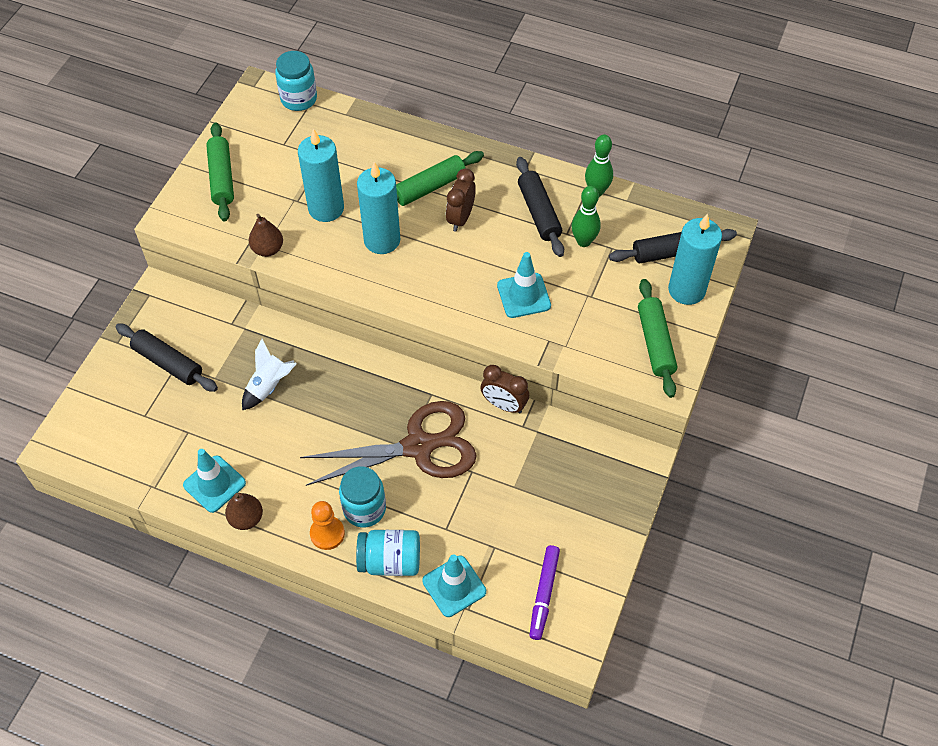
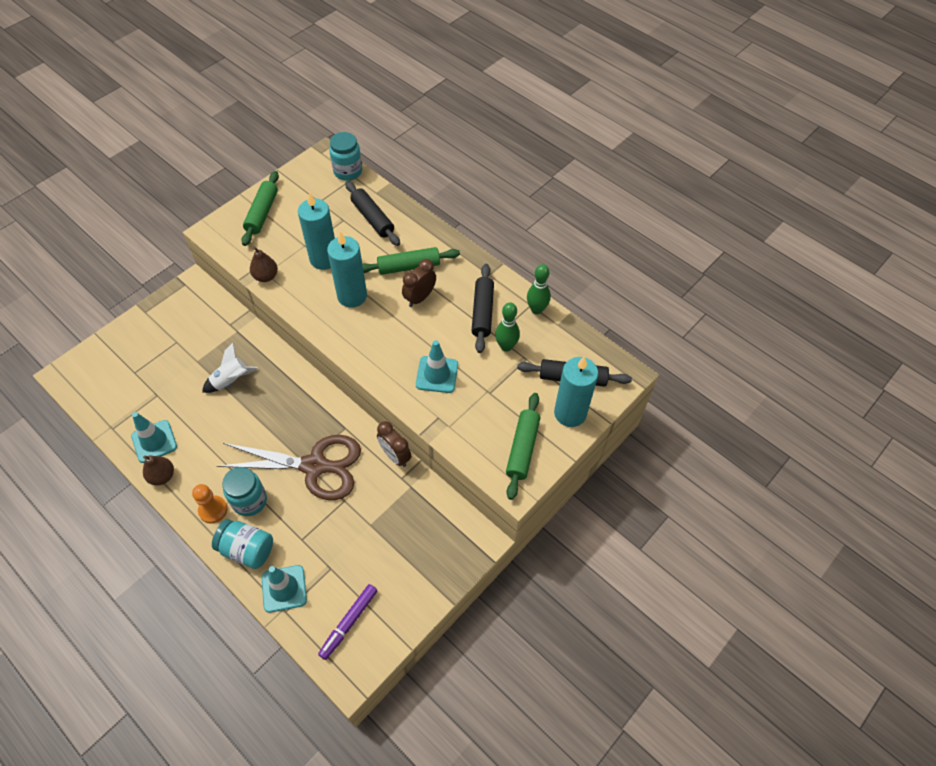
camera: 20 degrees right, 0 degrees up
black rolling pin [116,323,218,392] -> black rolling pin moved to [345,181,400,246]

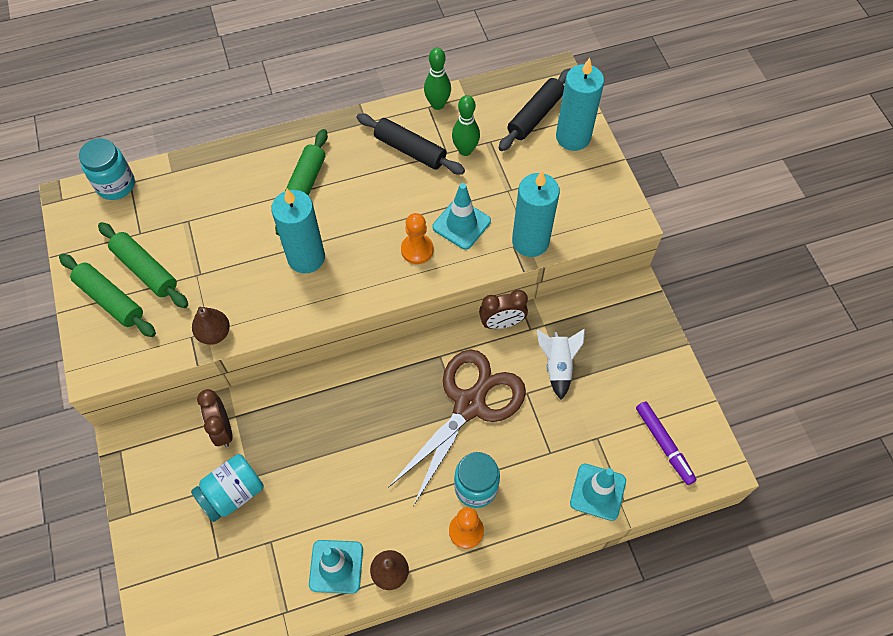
camera: 60 degrees left, 5 degrees up
white rocket [202,343,258,393] -> white rocket moved to [537,329,585,400]
turquoise jar [212,519,273,569] -> turquoise jar moved to [191,454,264,522]
turquoise candle [298,192,335,270] -> turquoise candle moved to [512,171,560,257]
black rolling pin [345,181,400,246] -> none
brown clock [402,259,436,307] -> brown clock moved to [197,389,233,447]
green rolling pin [506,393,540,500] -> green rolling pin moved to [98,222,188,308]
none -> orange pawn [401,213,434,264]

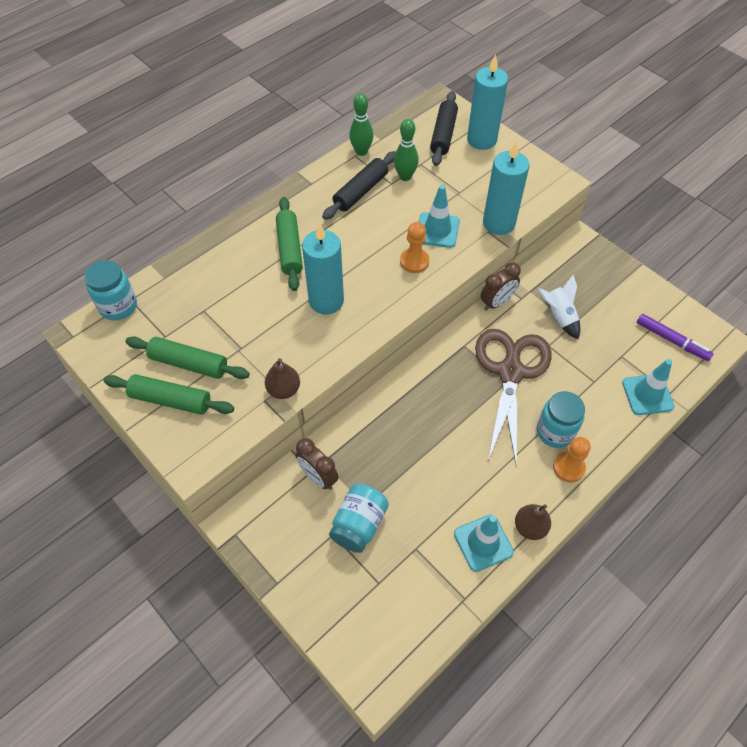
camera: 25 degrees left, 5 degrees down
black rolling pin [357,113,465,175] -> black rolling pin turned 60 degrees counterclockwise [322,151,396,220]

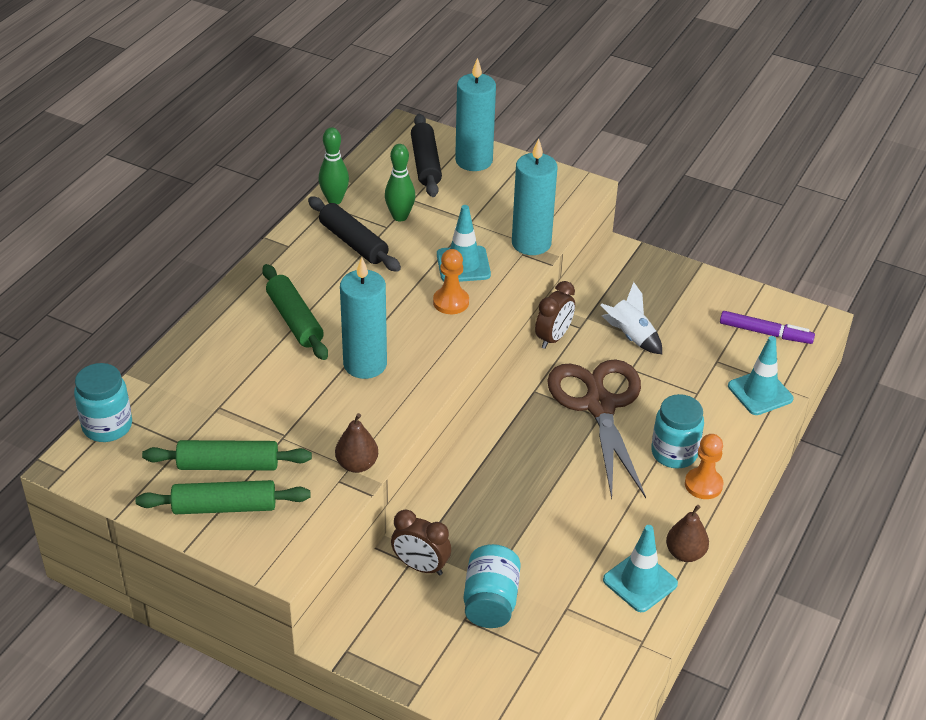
camera: 20 degrees left, 15 degrees down
black rolling pin [322,151,396,220] -> black rolling pin turned 60 degrees counterclockwise [308,197,401,272]

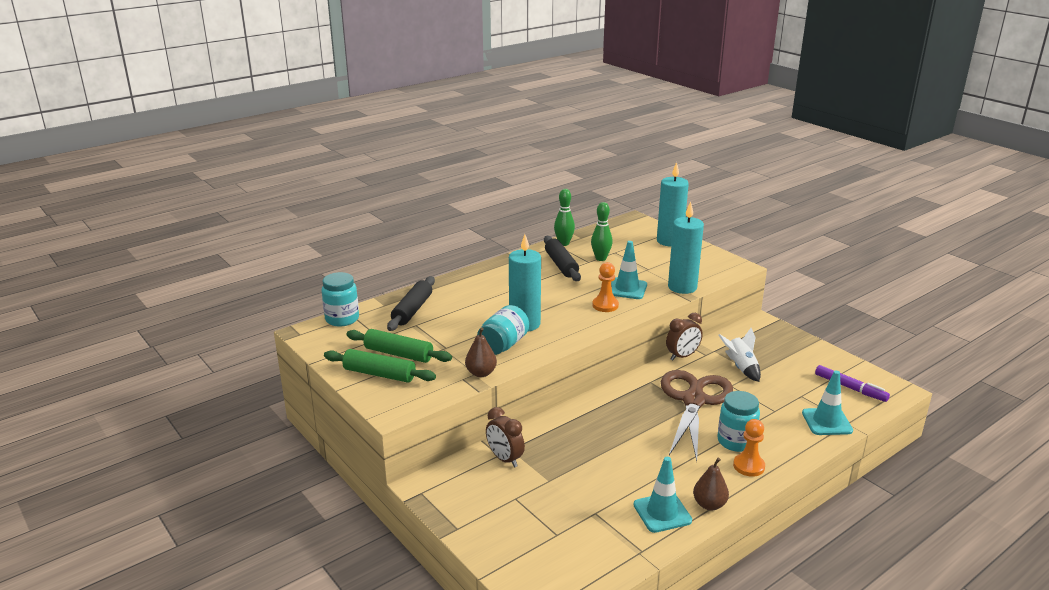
camera: 25 degrees right, 15 degrees down
green rolling pin [262,264,328,360] -> none
black rolling pin [411,114,442,197] -> black rolling pin moved to [387,276,435,331]
turquoise jar [464,544,521,628] -> turquoise jar moved to [477,305,529,355]

